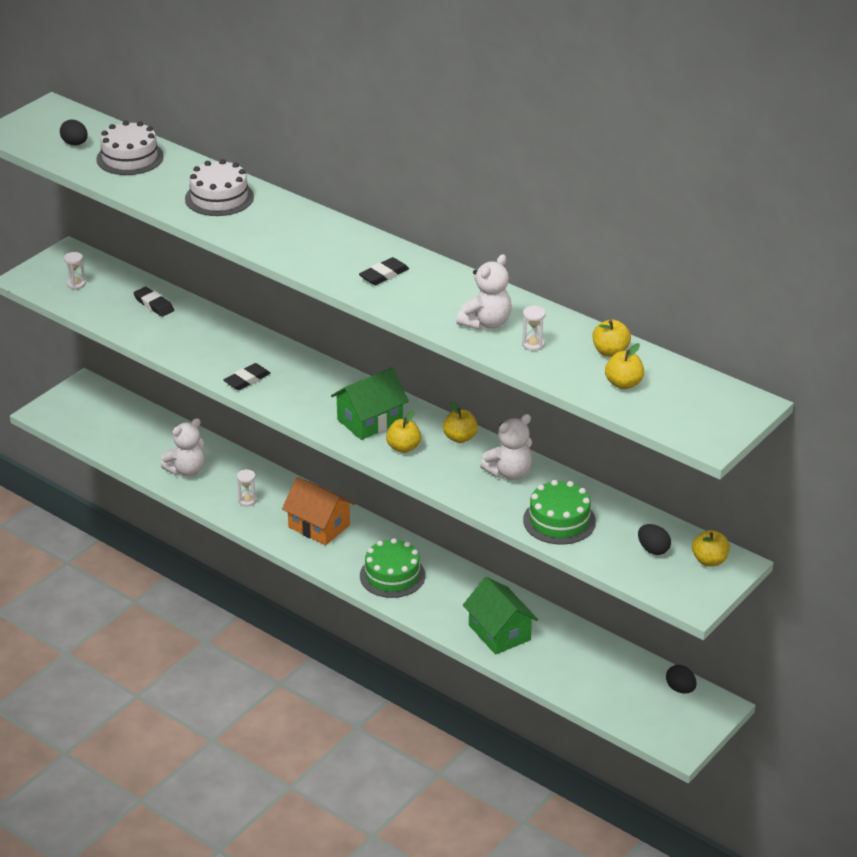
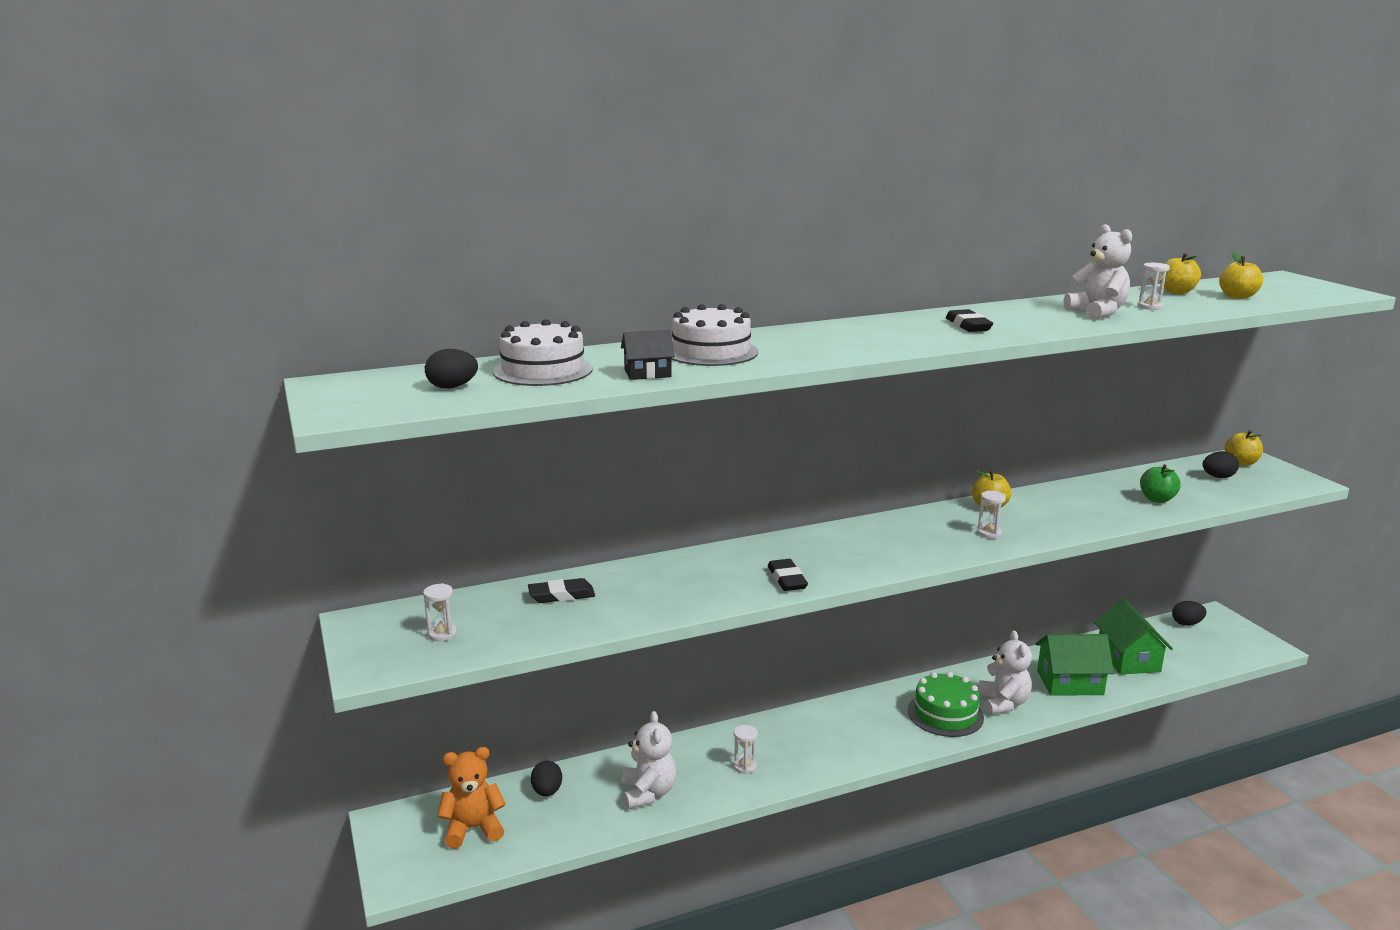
camera: 60 degrees left, 15 degrees down
orange house [282,477,355,545] -> none
green house [331,367,409,440] -> green house moved to [1094,599,1173,675]
yellow apple [386,410,421,453] -> white hourglass [977,491,1006,538]
white teddy bear [480,414,532,480] -> white teddy bear moved to [978,630,1032,715]
green cake [523,480,596,545] -> green apple [1140,464,1181,503]
none -> orange teddy bear [437,747,506,849]
none -> black egg [531,760,562,796]
none -> black house [621,330,675,380]

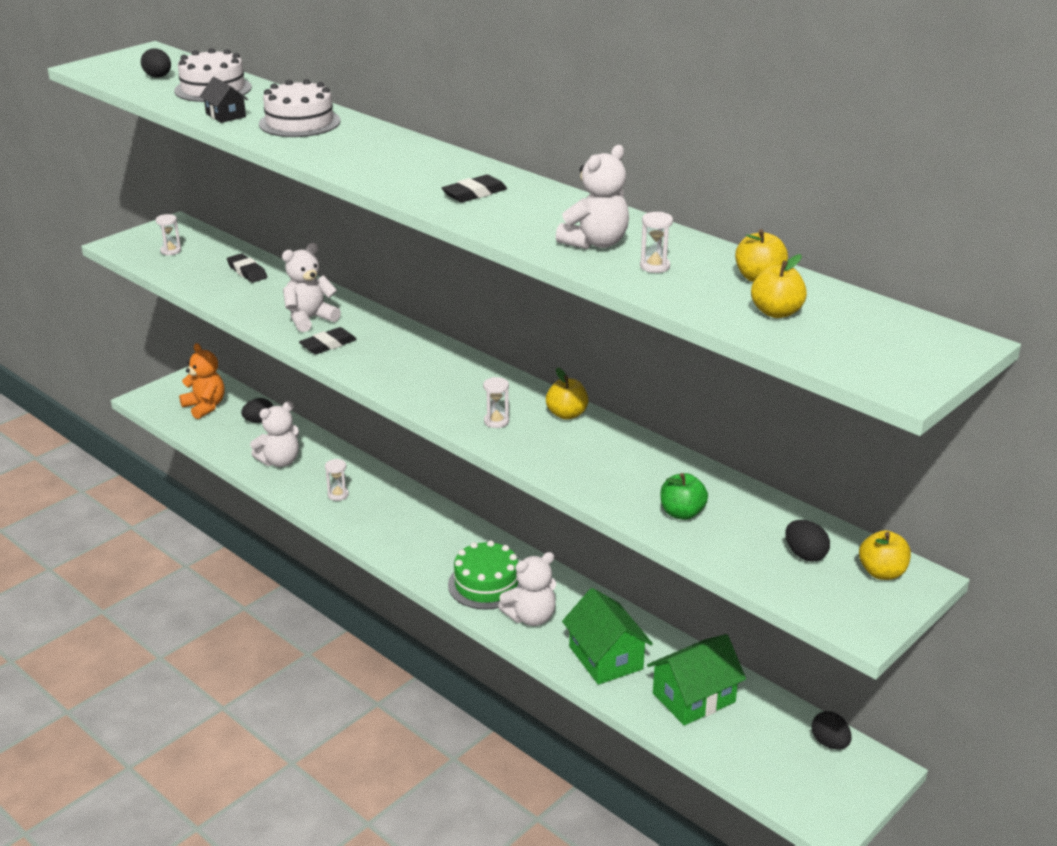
camera: 65 degrees right, 10 degrees up
none -> white teddy bear [282,243,341,332]

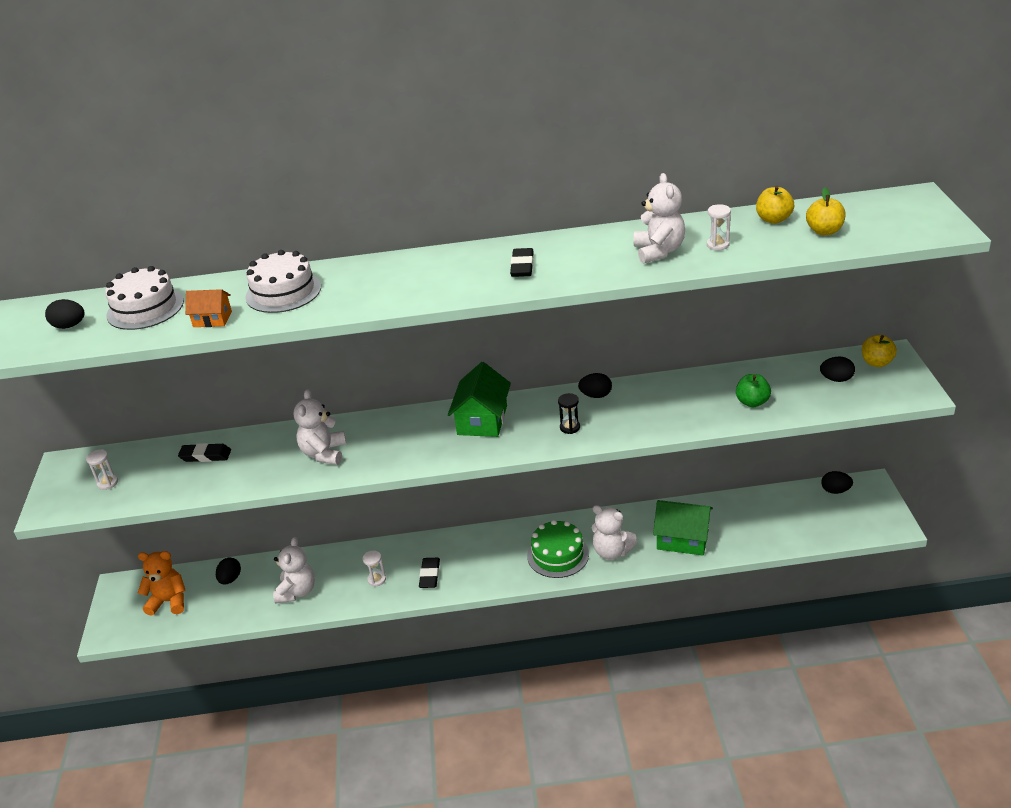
camera: 45 degrees left, 5 degrees up
black house [199,77,248,123] -> orange house [185,289,232,327]
black eraser [299,327,357,354] -> black eraser moved to [419,558,440,588]
white hourglass [483,377,509,428] -> black hourglass [558,393,580,434]
white teddy bear [498,552,556,626] -> white teddy bear turned 105 degrees clockwise [592,505,637,560]
yellow apple [546,367,589,420] -> black egg [578,373,612,398]
green house [647,634,746,726] -> green house moved to [448,362,511,437]

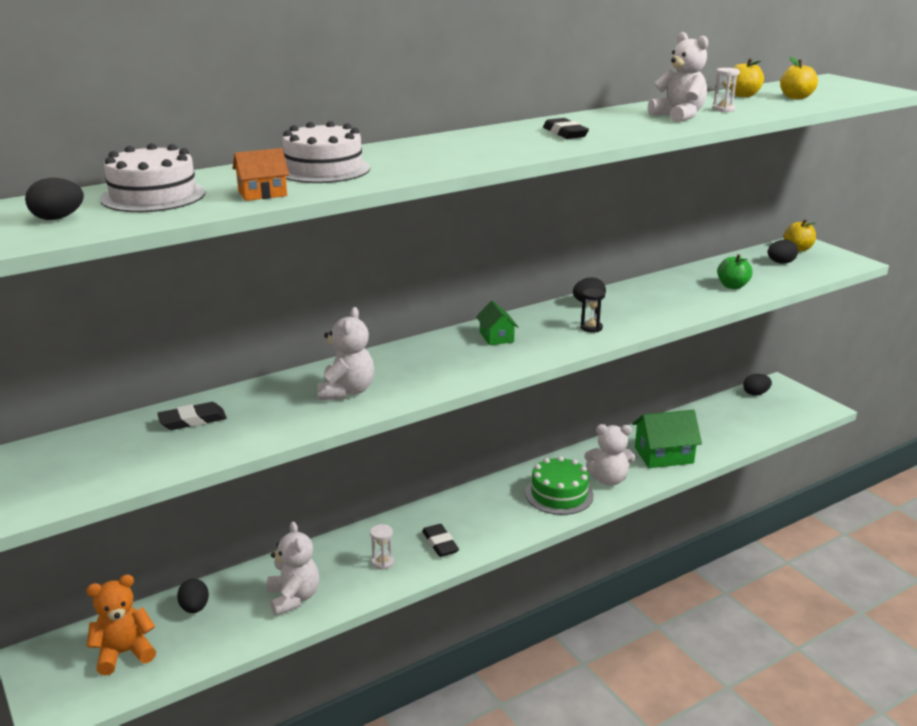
camera: 30 degrees left, 10 degrees down
white hourglass [86,449,118,490] -> none
white teddy bear [294,389,346,465] -> white teddy bear turned 150 degrees counterclockwise [317,307,374,400]
green house [448,362,511,437] -> green house [476,300,518,345], size x0.56

